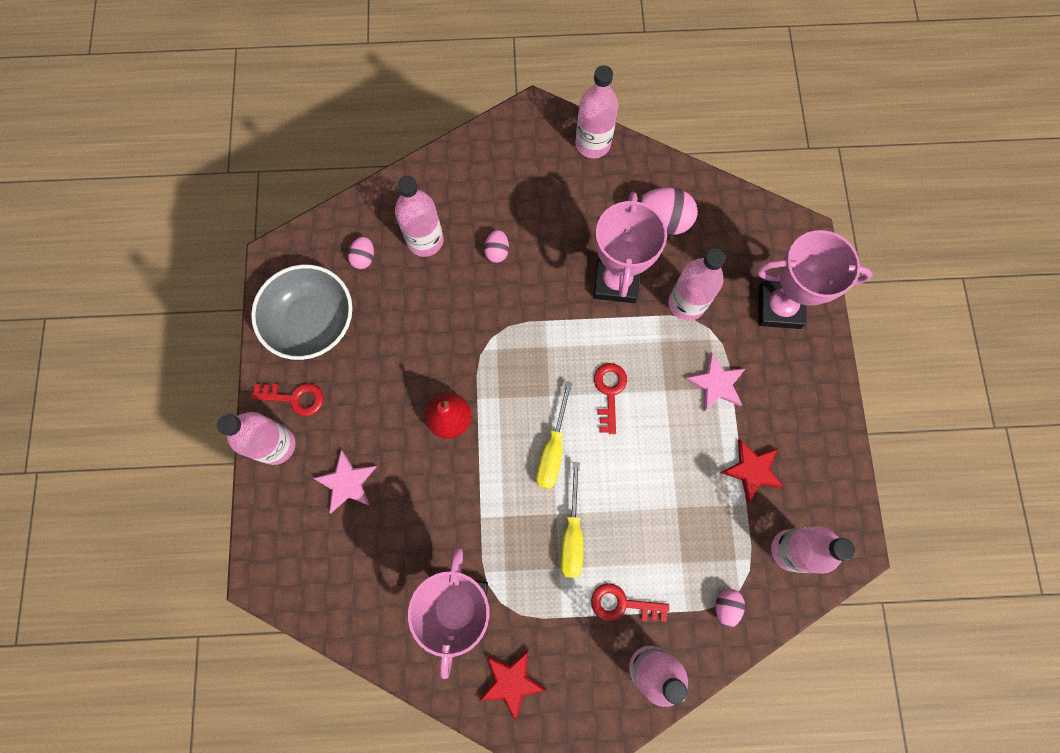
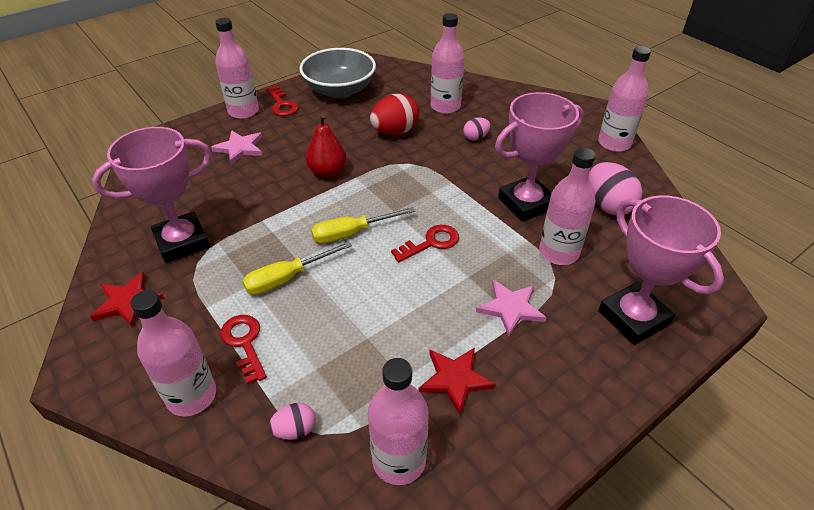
camera: 55 degrees right, 30 degrees down
pink egg [348,236,374,269] -> none
none -> red egg [370,94,419,135]

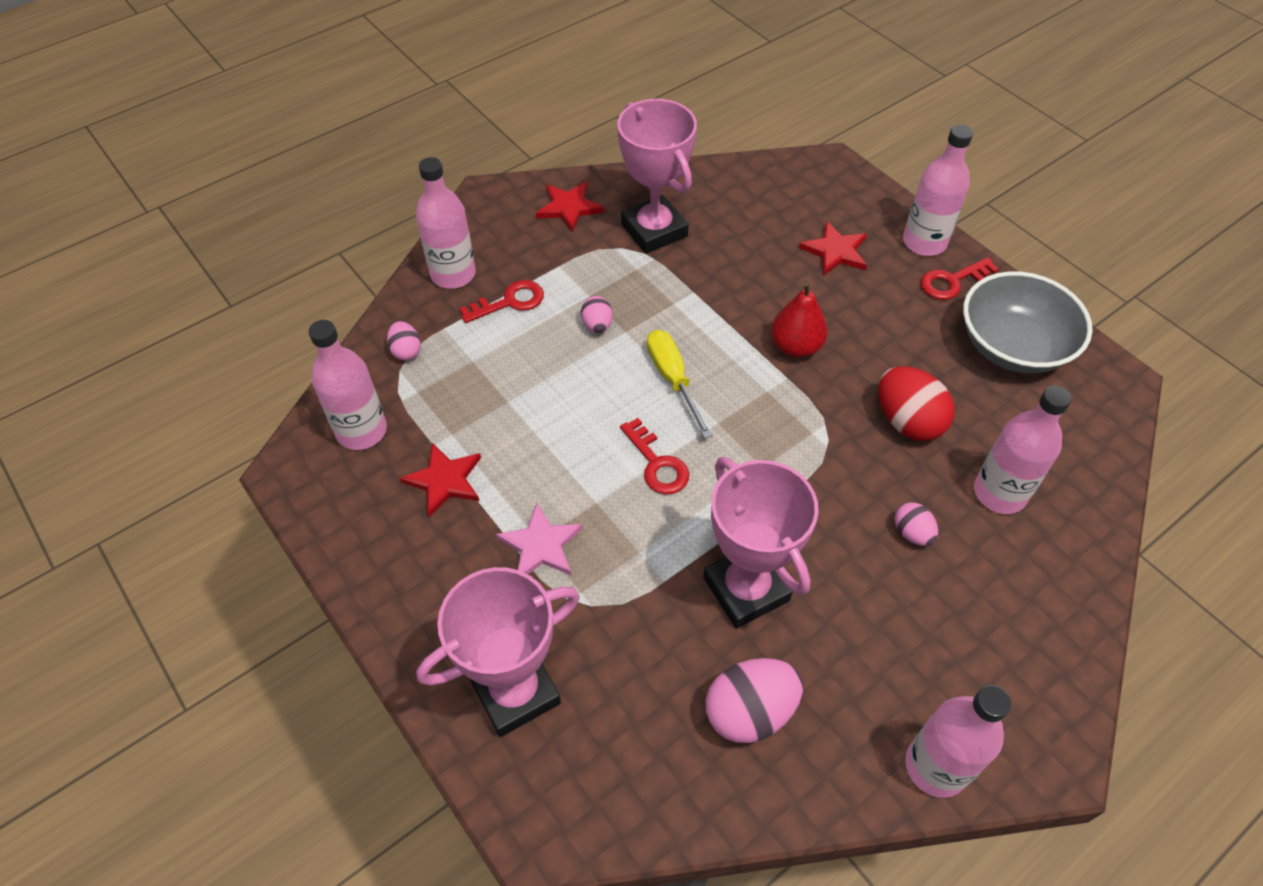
camera: 90 degrees right, 10 degrees up
pink star [211,130,263,165] -> red star [799,221,867,276]
yellow screwdriver [243,241,352,295] -> pink egg [581,296,613,333]
pink bottle [539,148,596,265] -> none

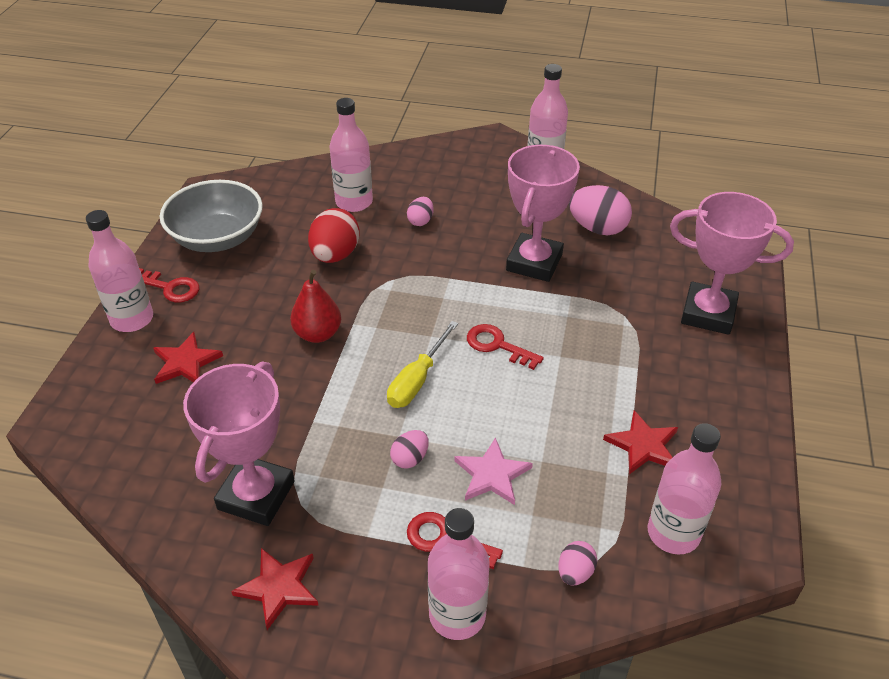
camera: 130 degrees left, 10 degrees down
pink star [496,503,583,575] -> pink star moved to [454,437,533,505]
red key [620,418,689,494] -> red key turned 75 degrees counterclockwise [467,324,544,370]

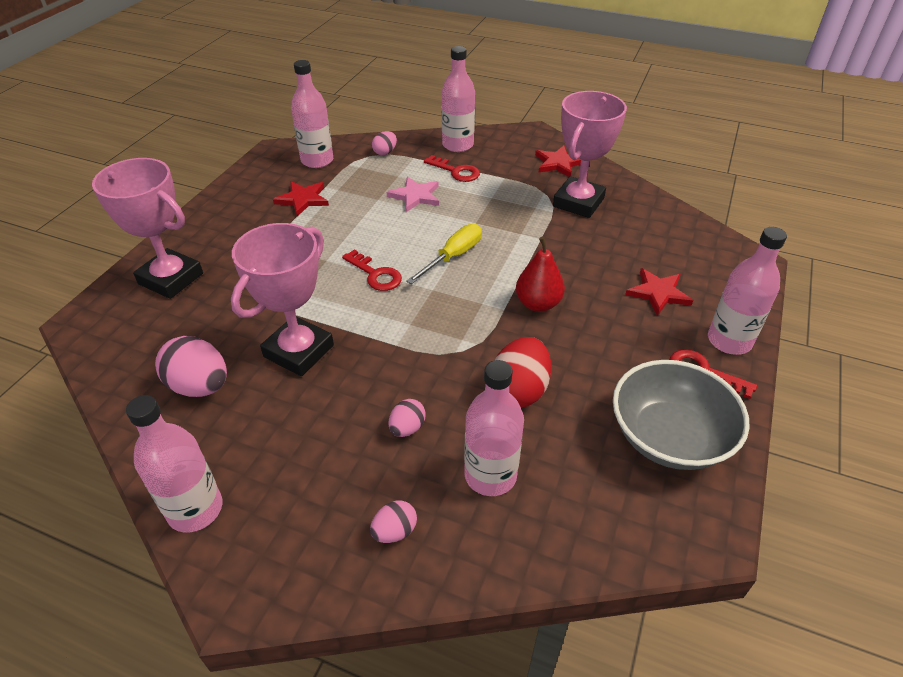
camera: 170 degrees left, 0 degrees up
pink egg [390,430,429,469] -> pink egg moved to [370,500,417,543]

